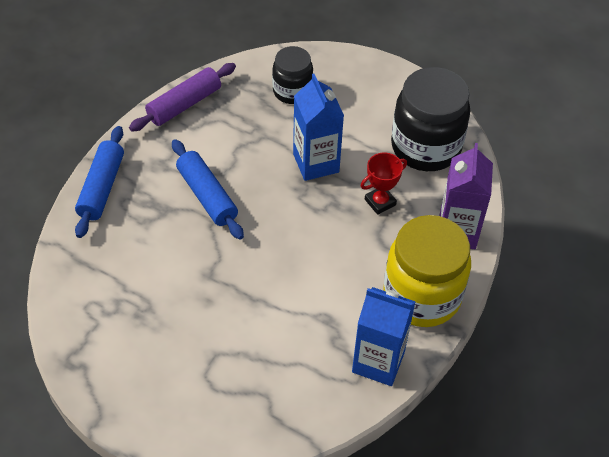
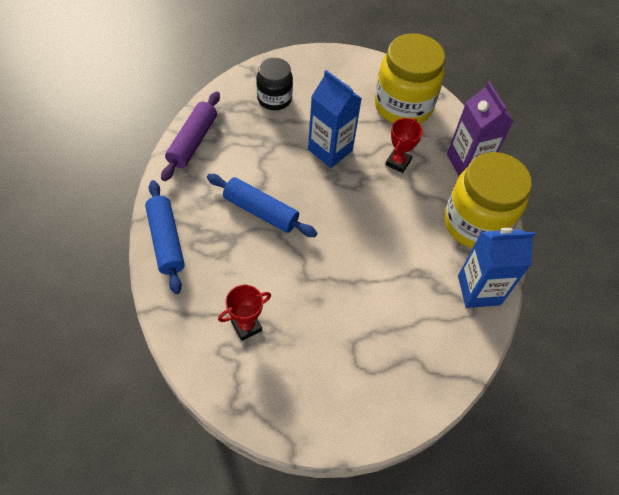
camera: 30 degrees left, 5 degrees up
black jar [391,67,470,171] -> yellow jar [374,33,445,124]
none -> red trophy [218,285,271,341]

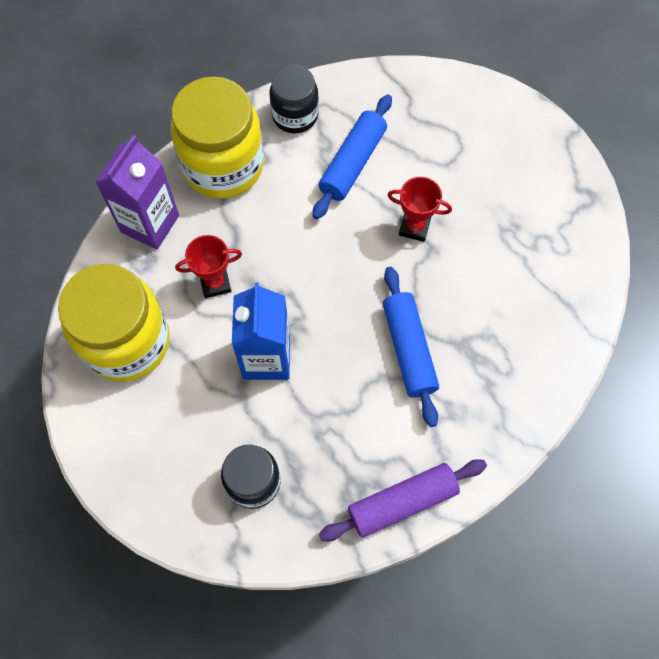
camera: 130 degrees left, 10 degrees up
blue rolling pin [145,180,185,294] -> blue rolling pin moved to [312,95,392,219]
red trophy [218,285,271,341] -> red trophy moved to [388,177,452,242]
blue carton [458,228,536,308] -> black jar [269,65,319,133]

